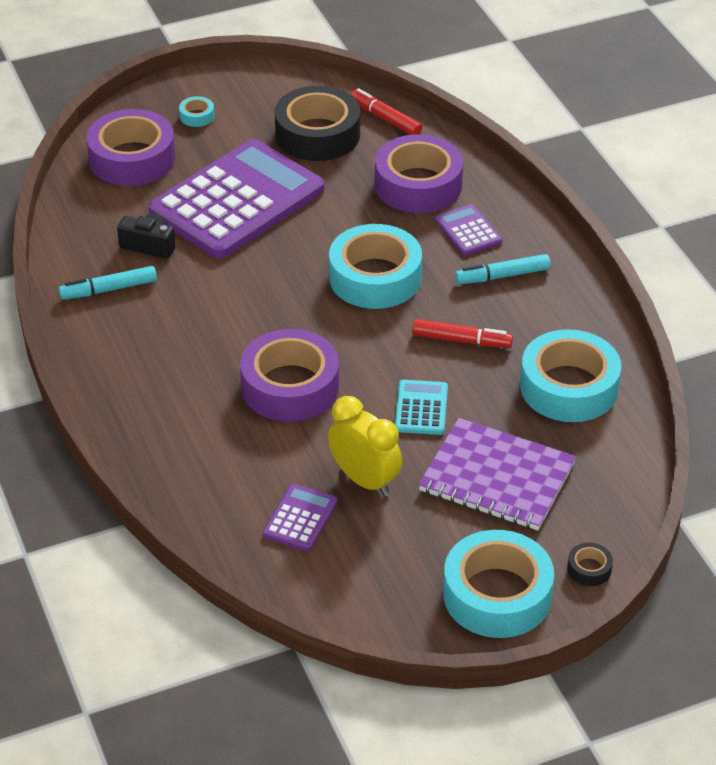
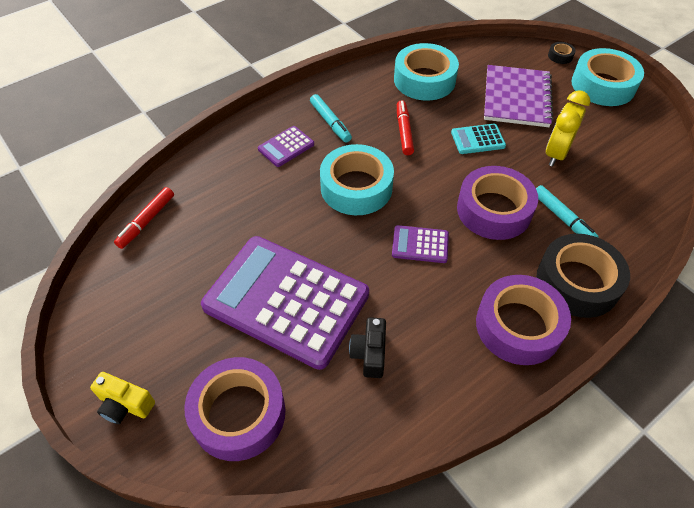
camera: 105 degrees left, 10 degrees up
turquoise marker [59,266,157,300] -> turquoise marker moved to [536,185,599,238]
turquoise tape [179,96,214,127] -> none
purple calculator [263,484,337,551] -> purple calculator moved to [392,225,449,263]
black tape [275,86,360,161] -> black tape moved to [536,234,630,318]
purple tape [375,134,463,213] -> purple tape moved to [476,275,571,365]
none -> yellow camera [90,372,155,424]

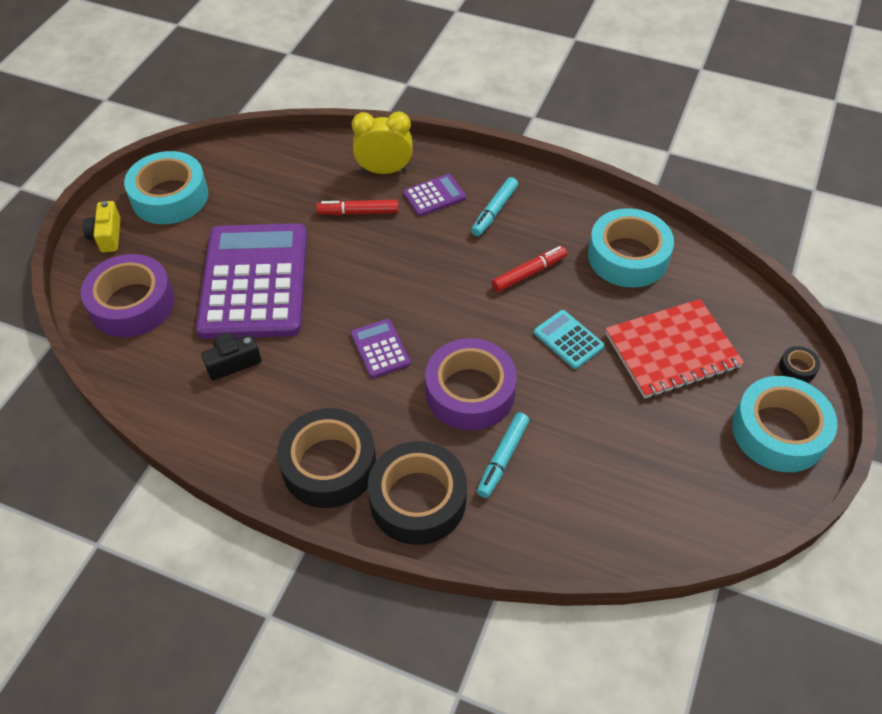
camera: 60 degrees right, 0 degrees up
red marker [114,187,174,249] -> red marker moved to [316,200,398,215]
purple calculator [258,126,314,167] -> purple calculator turned 135 degrees clockwise [403,174,466,216]
turquoise tape [320,144,394,215] -> turquoise tape moved to [124,151,208,224]
purple tape [476,275,571,365] -> black tape [277,408,376,508]
purple notebook [484,65,553,127] -> red notebook [605,299,744,399]
yellow clock [546,90,590,167] -> yellow clock moved to [352,112,413,174]

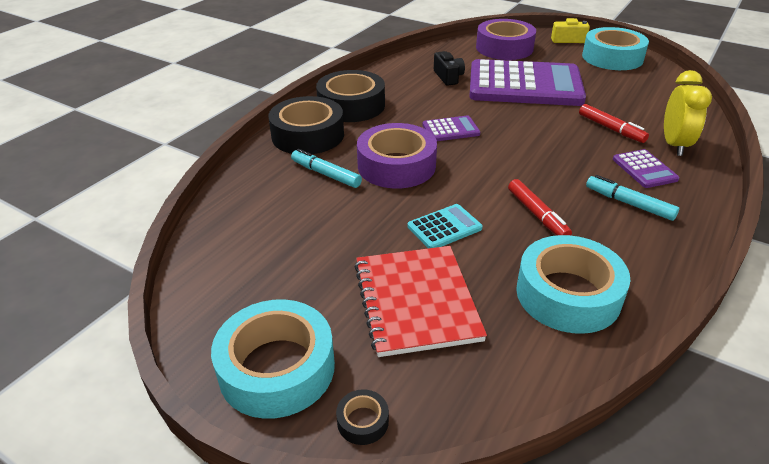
camera: 100 degrees right, 15 degrees down
red marker [316,200,398,215] -> red marker turned 135 degrees clockwise [579,104,649,143]

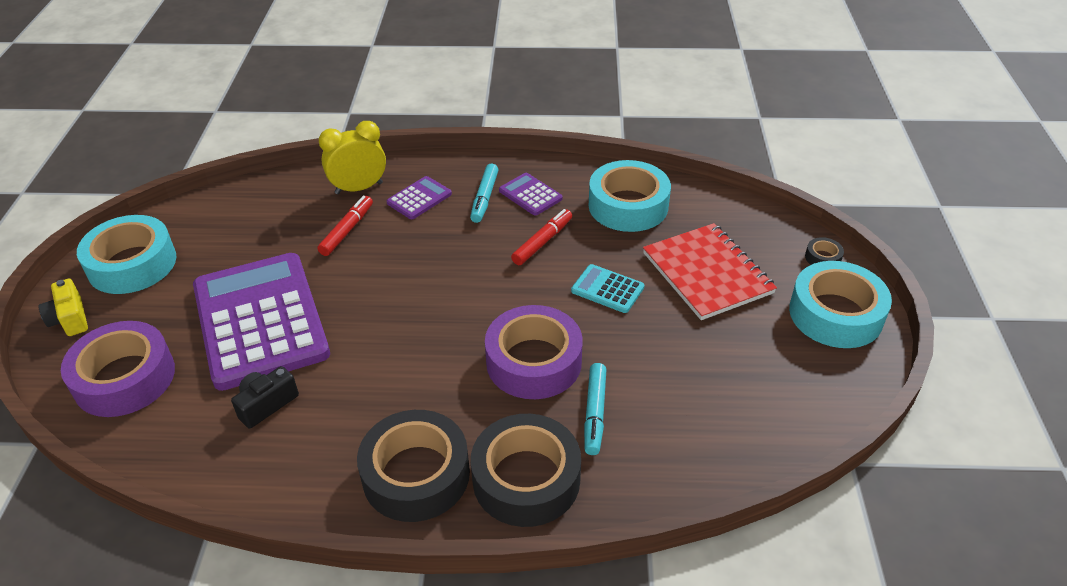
camera: 120 degrees left, 5 degrees up
red notebook [354,246,487,357] -> red notebook turned 75 degrees counterclockwise [643,223,777,320]
purple calculator [422,115,480,141] -> purple calculator moved to [499,173,563,216]

